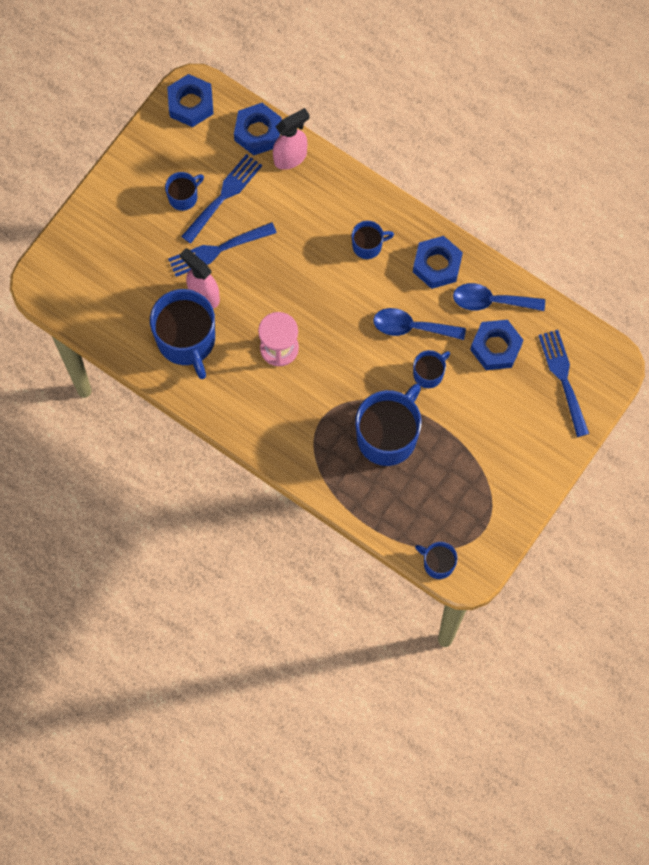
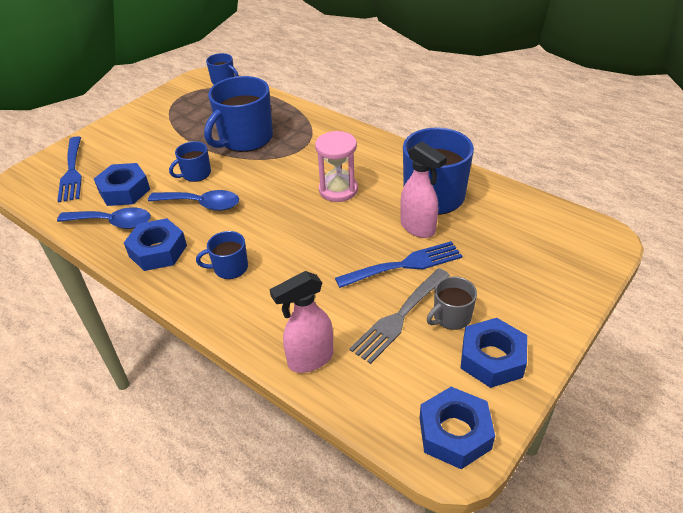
camera: 175 degrees left, 30 degrees down
blue mug [165,172,204,211] -> grey mug [427,276,477,330]
blue fork [181,154,262,244] -> grey fork [349,268,450,364]
blue nut [234,103,282,155] -> blue nut moved to [460,318,527,388]

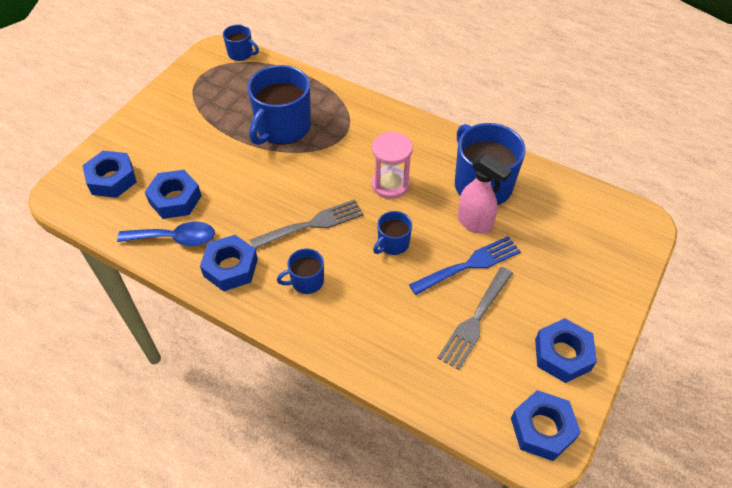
camera: 10 degrees left, 10 degrees up
blue fork [57,136,82,203] -> blue nut [82,151,137,198]
blue spoon [148,190,239,211] -> none
blue mug [169,141,211,182] -> blue mug moved to [373,211,412,255]
pink spray bottle [270,271,334,373] -> none
grey mug [427,276,477,330] -> none
none -> grey fork [250,199,363,249]

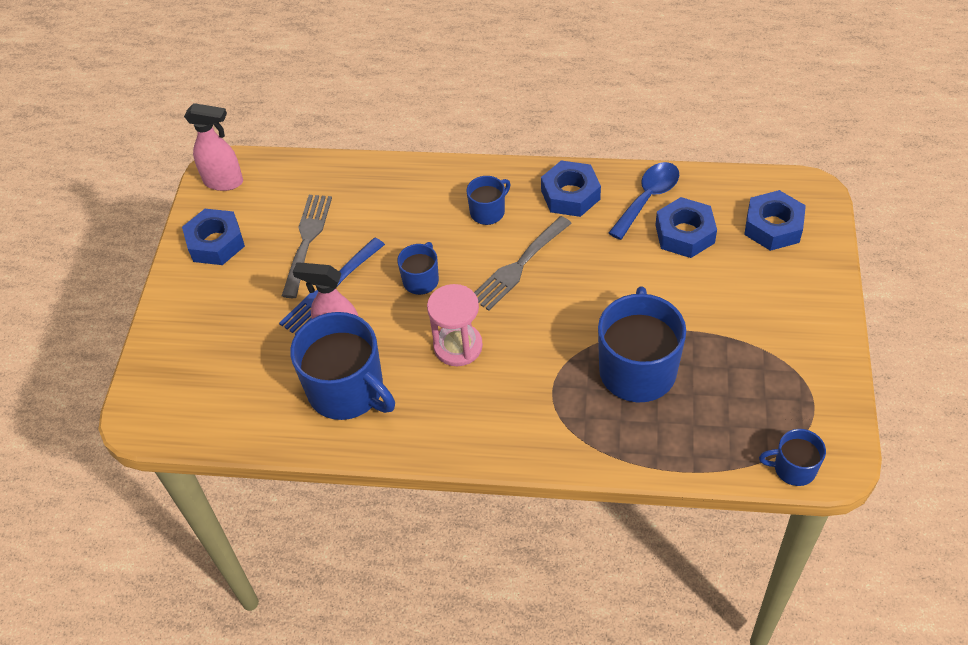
camera: 160 degrees right, 0 degrees up
blue spoon [117,221,215,246] -> blue spoon turned 150 degrees clockwise [609,162,679,240]
blue nut [511,390,581,461] -> pink spray bottle [184,103,243,191]

